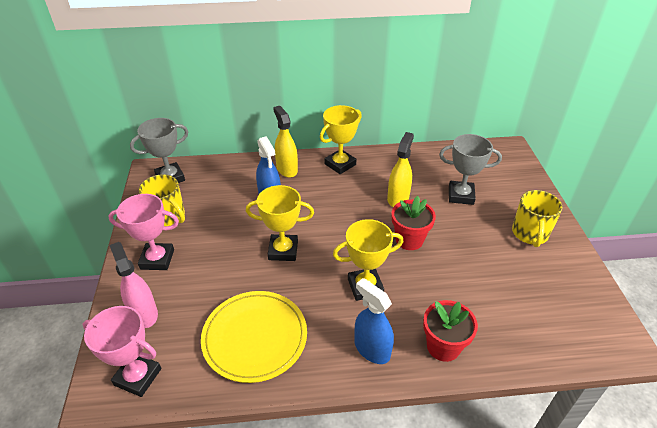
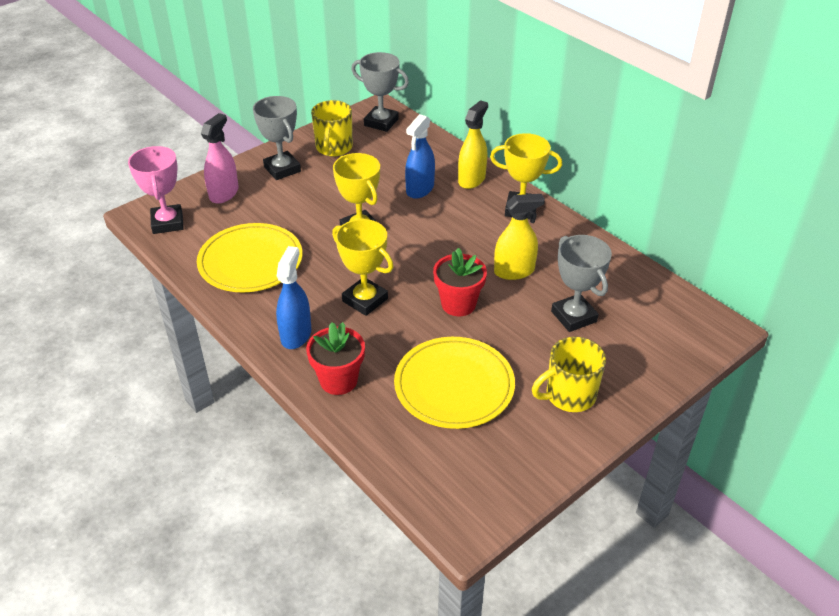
camera: 55 degrees right, 0 degrees up
pink trophy [108,194,179,270] -> grey trophy [253,96,301,180]
none -> yellow plate [394,337,515,429]

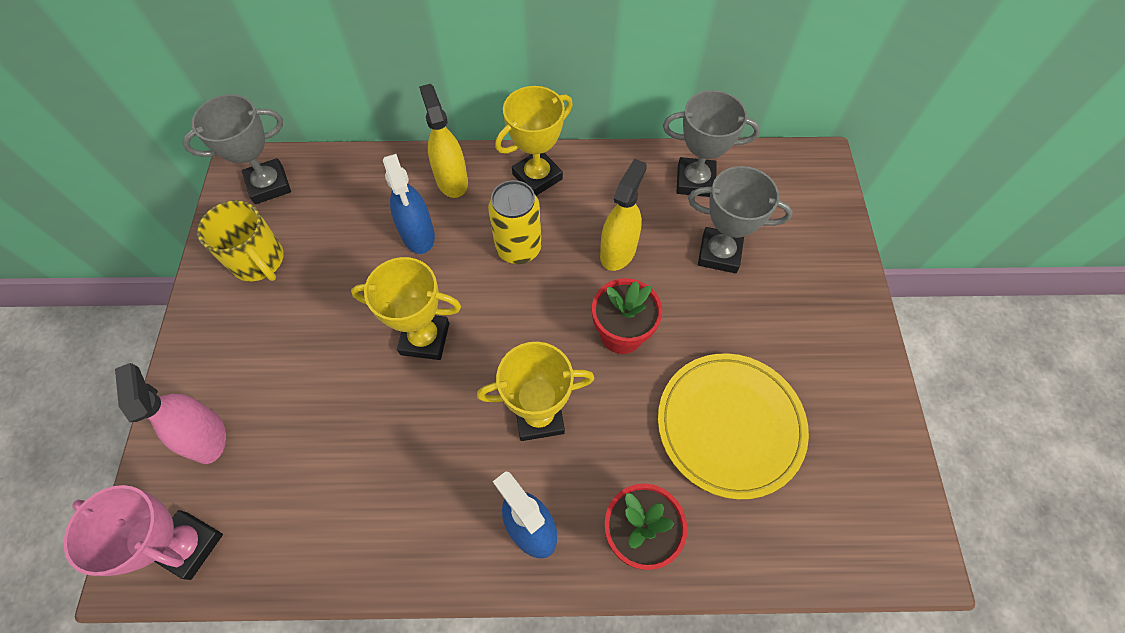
camera: 50 degrees left, 20 degrees up
yellow plate [197,223,302,293] -> none
grey trophy [253,96,301,180] -> grey trophy moved to [663,90,760,197]
yellow mug [532,337,606,412] -> none
none -> yellow can [488,180,542,264]

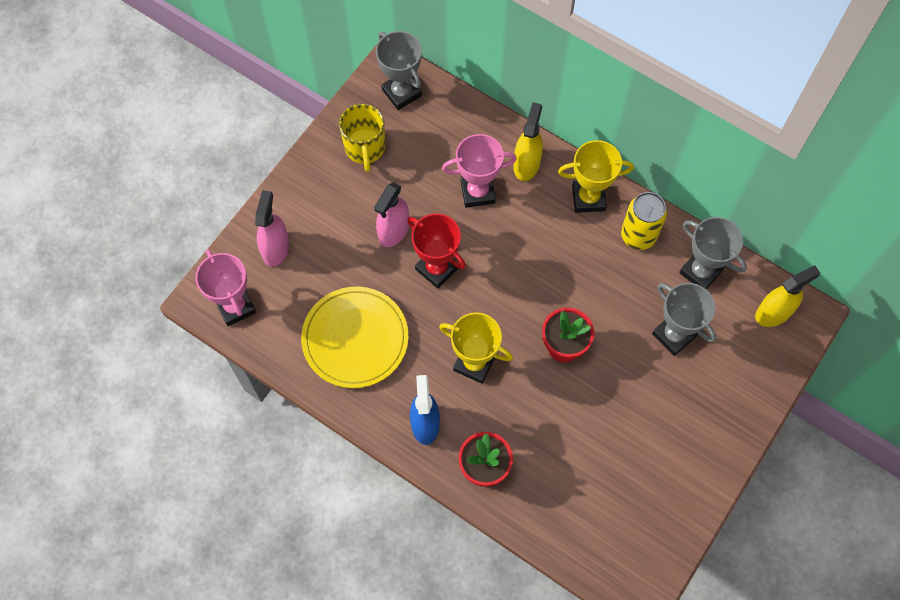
camera: 35 degrees right, 5 degrees up
grey trophy [182,94,291,204] -> grey trophy turned 45 degrees clockwise [376,31,422,110]
yellow trophy [351,257,461,360] -> red trophy [407,213,466,289]
blue spray bottle [383,154,435,254] -> pink trophy [442,134,517,208]
yellow can [488,180,542,264] -> yellow can moved to [621,192,667,250]
yellow spray bottle [600,159,647,271] -> yellow spray bottle moved to [755,265,820,327]
yellow plate [658,353,809,499] -> yellow plate moved to [301,287,408,388]
none -> pink spray bottle [374,182,409,247]

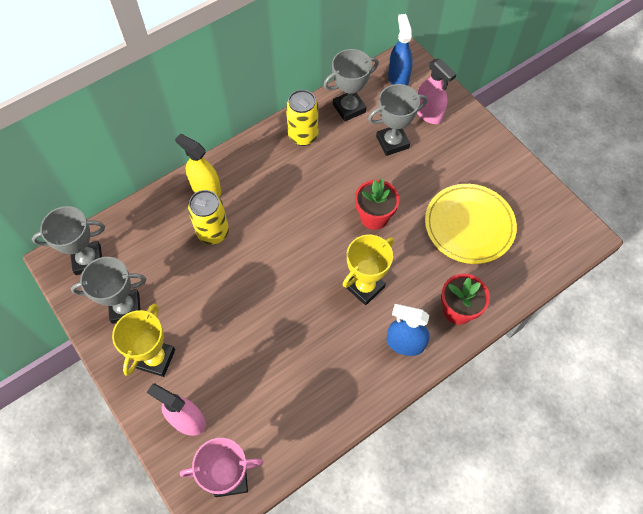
camera: 70 degrees left, 5 degrees down
yellow plate [301,287,408,388] -> yellow plate moved to [425,184,517,264]
yellow mug [339,104,385,172] -> grey trophy [71,257,146,324]
pink spray bottle [374,182,409,247] -> pink spray bottle moved to [417,58,456,124]
red trophy [407,213,466,289] -> none
pink trophy [442,134,517,208] -> yellow can [188,190,229,245]
yellow trophy [558,140,634,213] -> yellow trophy moved to [112,304,175,377]
yellow spray bottle [755,265,820,327] -> blue spray bottle [388,14,413,86]

